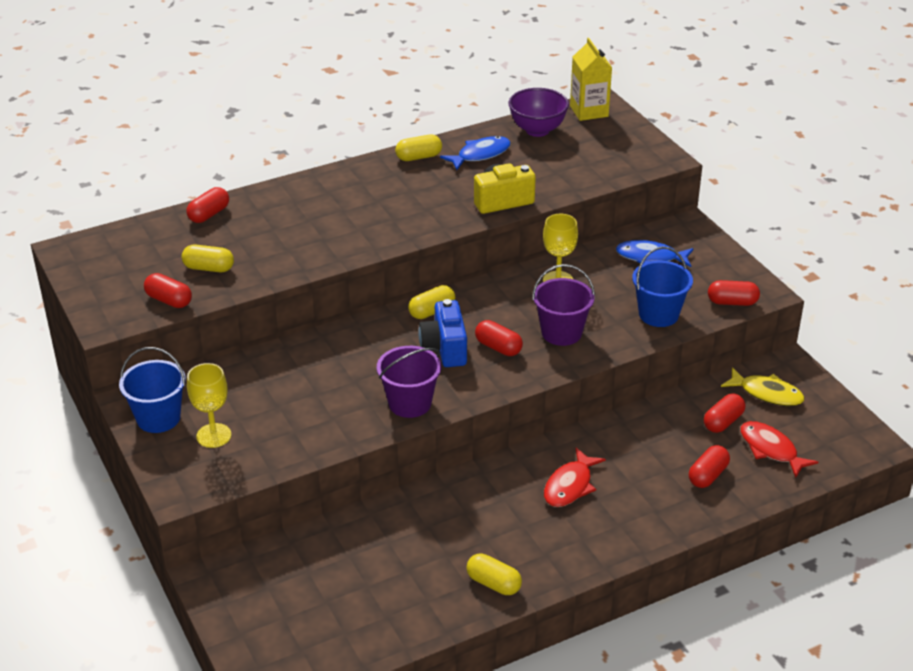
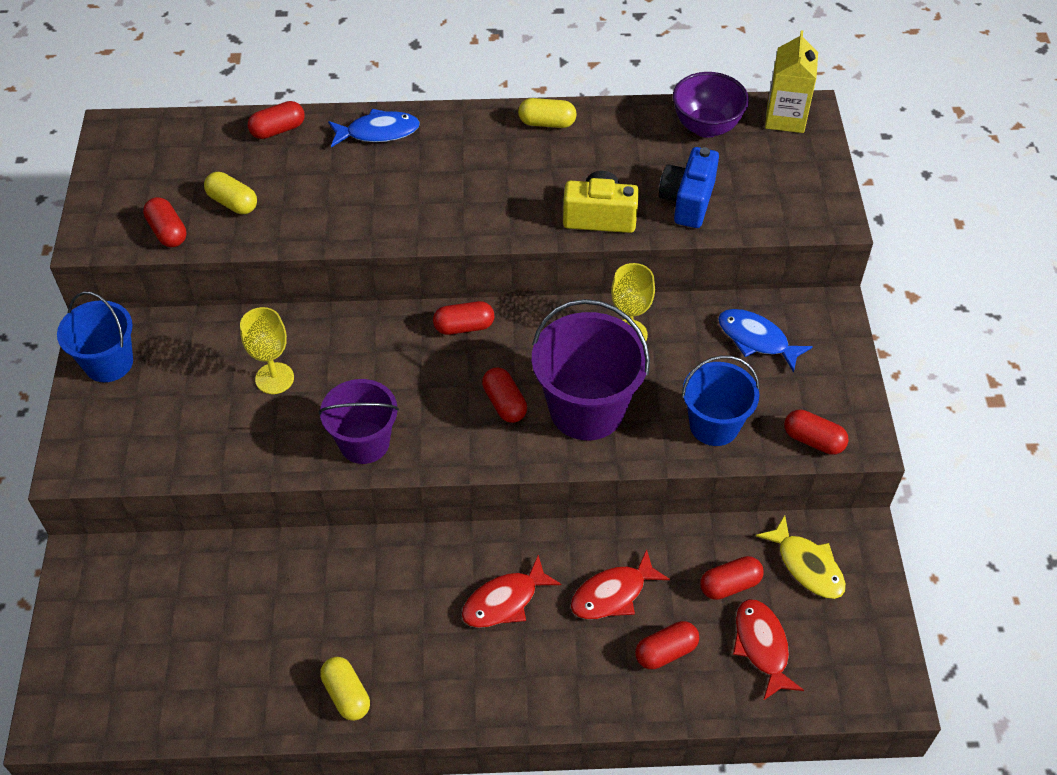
camera: 25 degrees right, 15 degrees up
yellow goblet [187,363,231,448] -> yellow goblet moved to [240,307,294,394]
yellow capsule [408,285,455,319] -> red capsule [433,301,494,335]
blue camera [418,299,467,367] -> blue camera moved to [659,147,719,228]
blue fish [440,136,511,170] -> blue fish moved to [328,109,420,147]
purple bucket [532,264,595,346] -> purple bucket [532,299,650,440], size x1.52
none -> red fish [571,549,670,619]

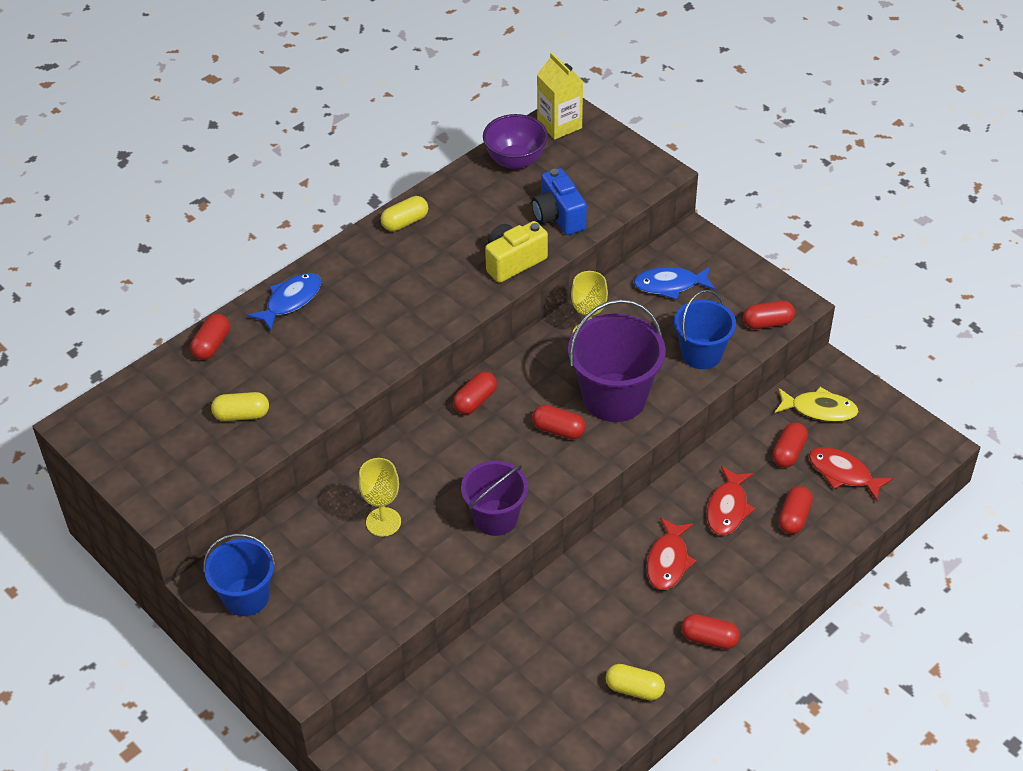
camera: 40 degrees left, 5 degrees down
red capsule [143,197,186,247] -> red capsule moved to [681,614,740,649]

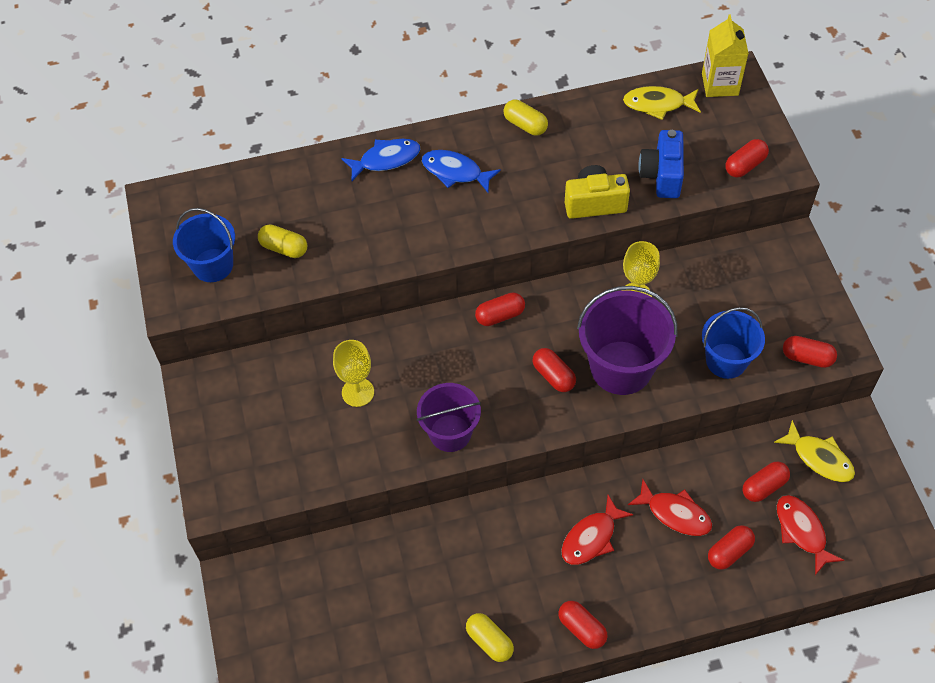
camera: 30 degrees right, 10 degrees up
red capsule [190,314,230,360] -> red capsule moved to [725,139,769,177]
blue bucket [203,534,276,616] -> blue bucket moved to [173,208,235,282]
yellow capsule [381,196,428,231] -> yellow capsule turned 45 degrees clockwise [504,100,548,136]
purple bowl [483,114,548,170] -> yellow fish [623,86,701,120]
blue fish [634,267,715,300] -> blue fish moved to [422,150,501,193]
red fish [707,466,756,535] -> red fish turned 105 degrees counterclockwise [628,479,712,536]

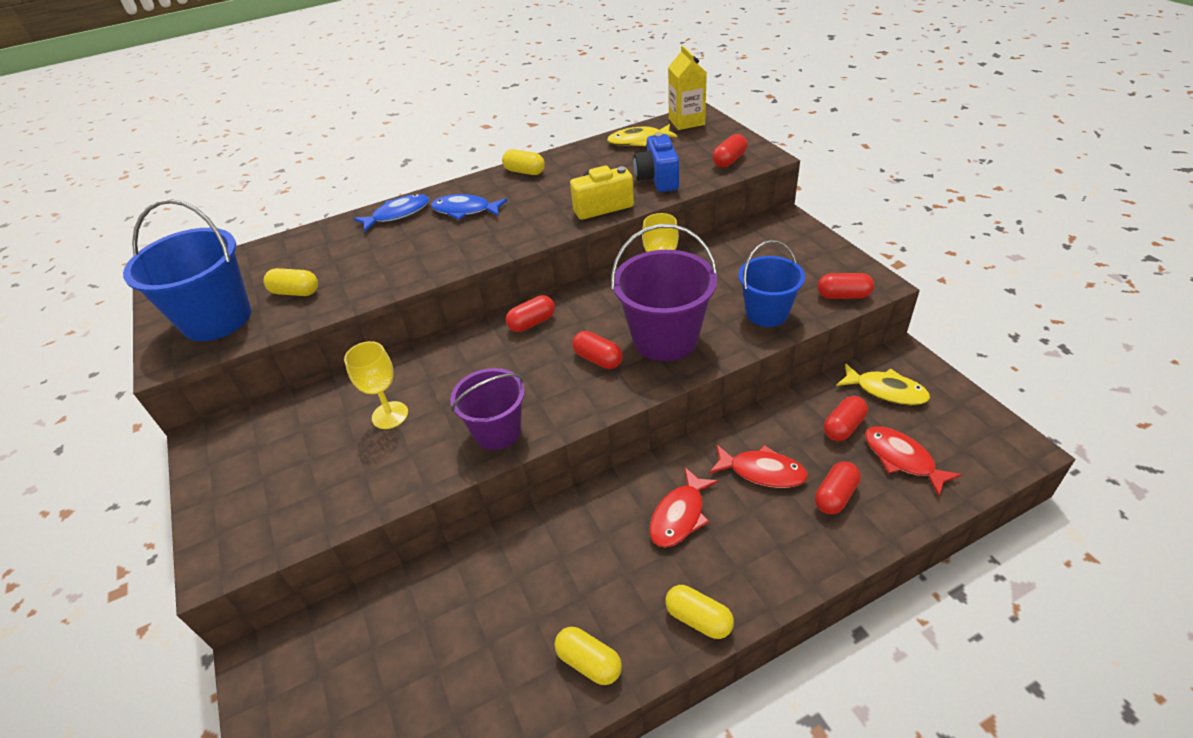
camera: 10 degrees left, 15 degrees down
blue bucket [173,208,235,282] -> blue bucket [123,199,251,341], size x1.52
red capsule [558,601,607,649] -> yellow capsule [665,585,734,639]

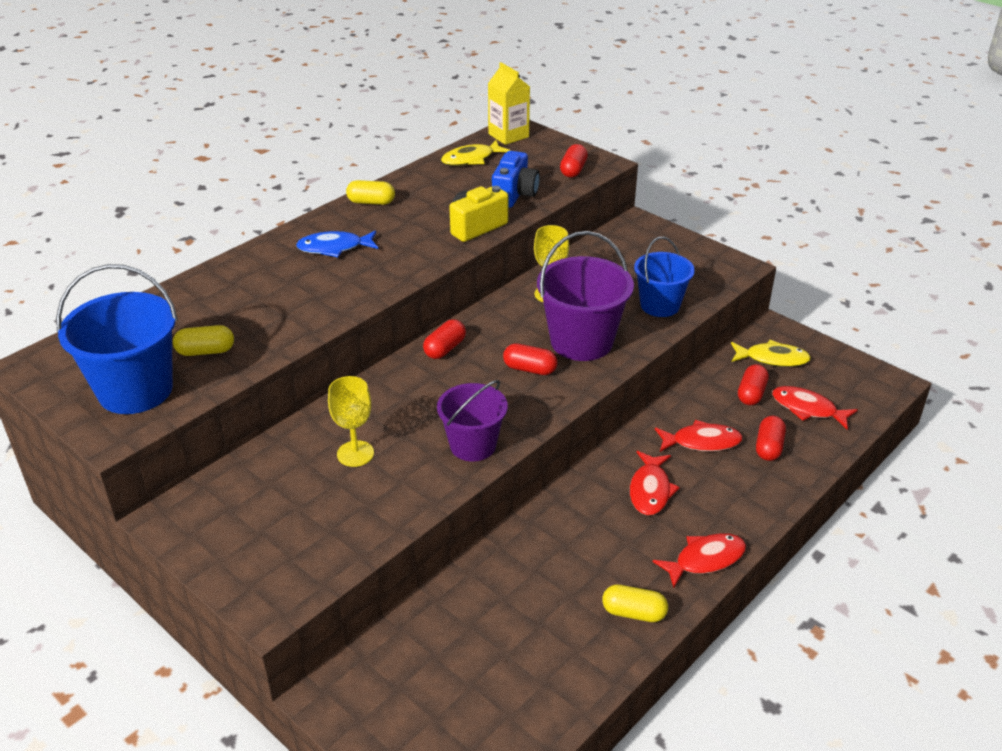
camera: 25 degrees left, 5 degrees down
blue fish [353,194,429,232] -> none
blue camera [634,132,679,192] -> blue camera turned 135 degrees counterclockwise [492,151,540,208]
yellow capsule [665,585,734,639] -> red fish [653,533,746,588]
red capsule [818,273,874,299] -> none

